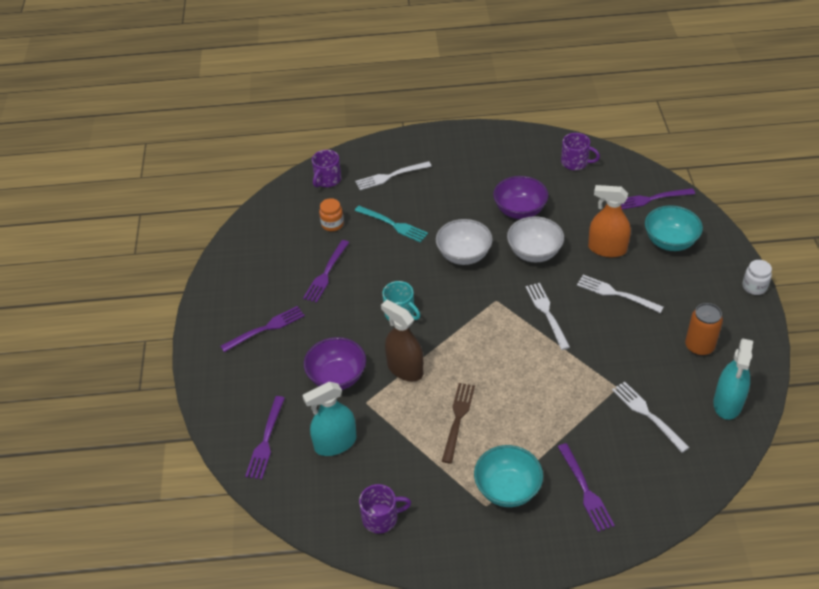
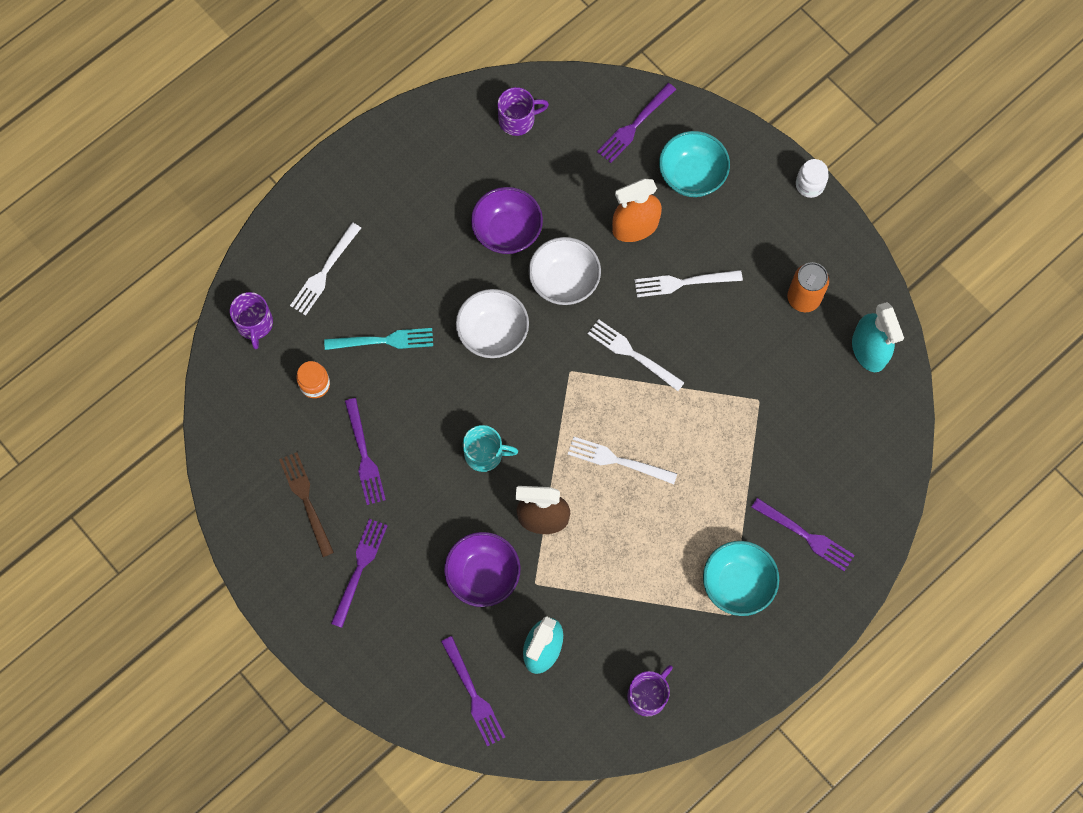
camera: 40 degrees left, 25 degrees up
brown fork [442,383,475,464] -> brown fork moved to [279,452,334,557]
white fork [612,381,690,453] -> white fork moved to [568,437,677,484]

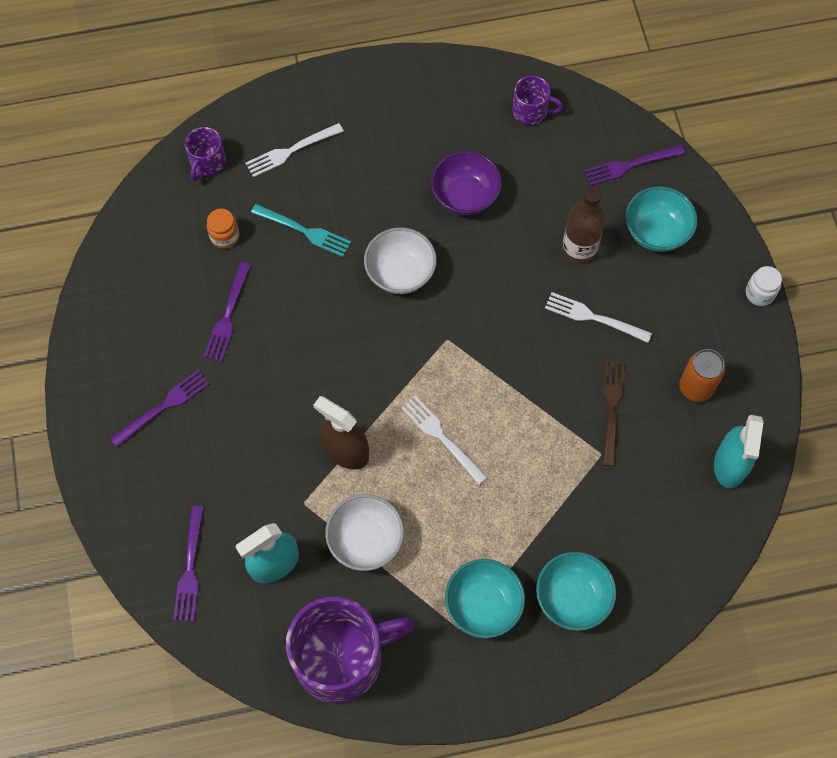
camera: 30 degrees right, 5 degrees down
brown fork [279,452,334,557] -> brown fork moved to [603,361,625,466]
purple bowl [444,532,521,607] -> none
turquoise mug [463,425,518,472] -> none
white bowl [529,237,601,305] -> white bowl moved to [325,494,404,571]
white fork [588,319,685,391] -> none
orange spray bottle [612,179,662,242] -> brown bottle [562,187,605,264]
purple mug [627,665,673,716] -> purple mug [286,597,415,703], size x2.12
purple fork [751,498,855,571] -> turquoise bowl [536,552,616,631]

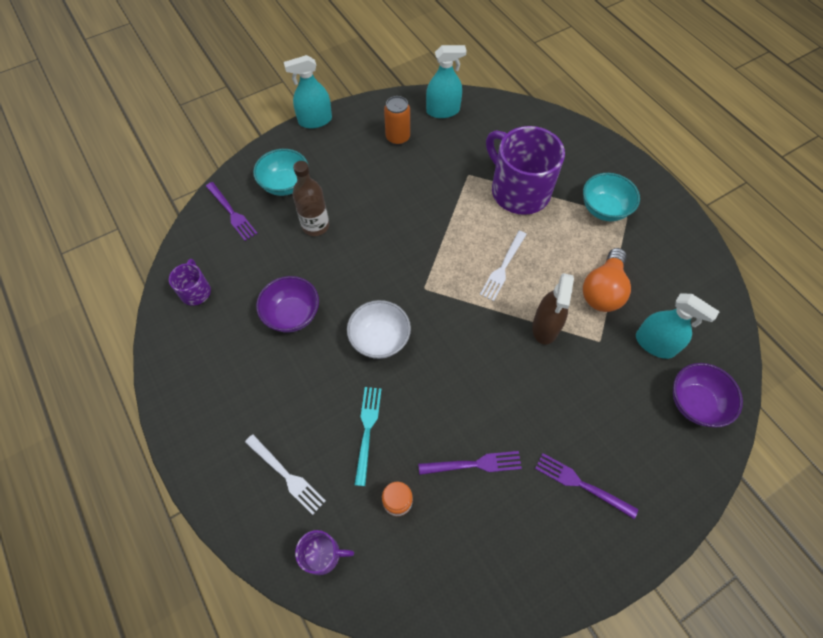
camera: 110 degrees left, 5 degrees down
purple fork [173,506,204,621] -> purple bowl [673,363,743,428]
purple mug [286,597,415,703] -> purple mug moved to [486,126,565,215]
white bowl [325,494,404,571] -> orange light bulb [583,248,631,312]
turquoise bowl [536,552,616,631] -> none
white fork [545,292,652,343] -> none
brown fork [603,361,625,466] -> none
white jar [746,266,782,306] -> turquoise spray bottle [284,55,332,128]

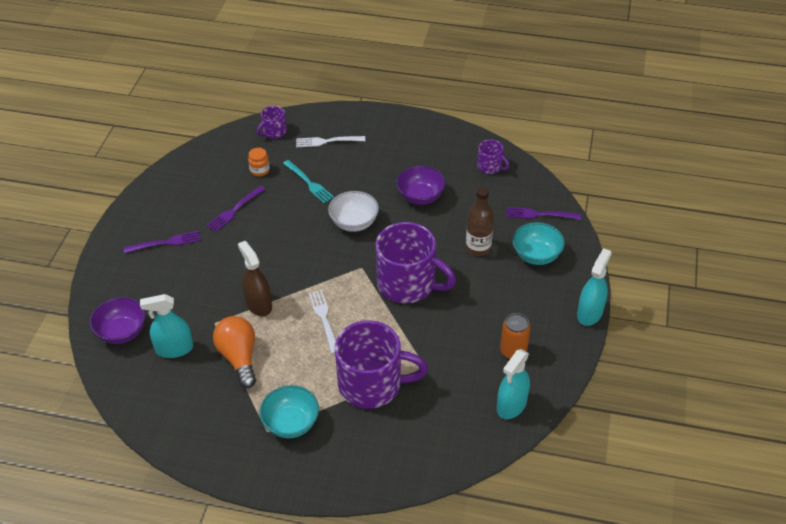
camera: 135 degrees right, 15 degrees down
none -> purple mug [376,222,456,303]

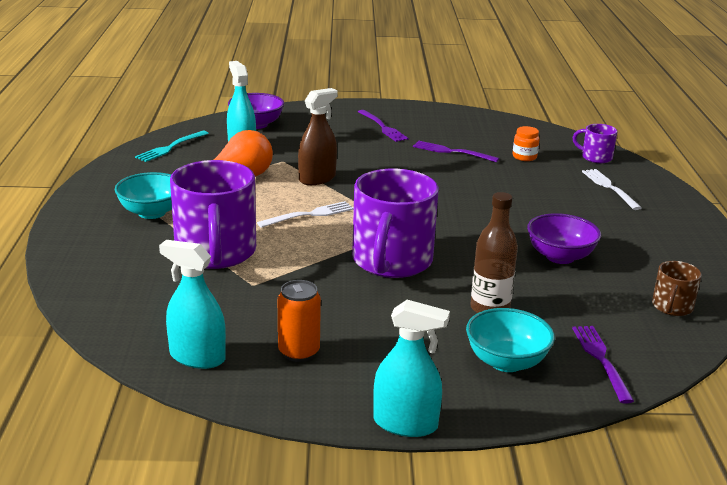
camera: 75 degrees right, 20 degrees down
turquoise fork [283,160,334,203] -> turquoise fork moved to [135,131,209,162]
white bowl [328,191,379,232] -> none
purple mug [477,140,509,174] -> brown mug [652,261,702,316]

